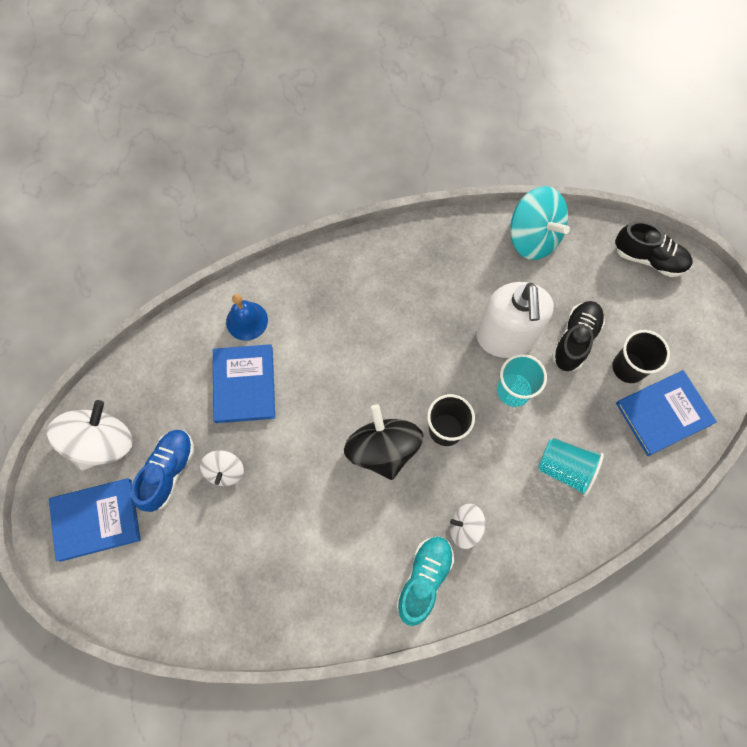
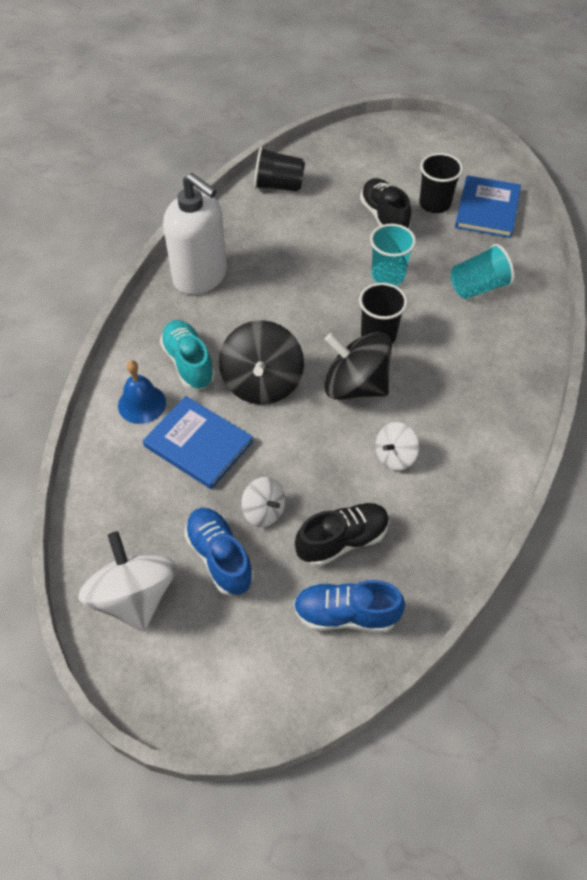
camera: 50 degrees left, 15 degrees down
blue book [49,478,141,562] -> none
turquoise shoe [396,537,454,626] -> turquoise shoe moved to [160,320,215,389]
white spinning top [450,504,486,549] -> white spinning top moved to [375,422,419,471]
white soap dispenser [477,282,554,358] -> white soap dispenser moved to [163,173,227,295]
turquoise spinning top [510,186,570,260] -> black cup [254,147,305,192]
black shoe [615,221,692,277] -> black shoe moved to [295,503,389,567]
none -> black spinning top [219,320,304,405]
none -> blue shoe [294,580,405,632]

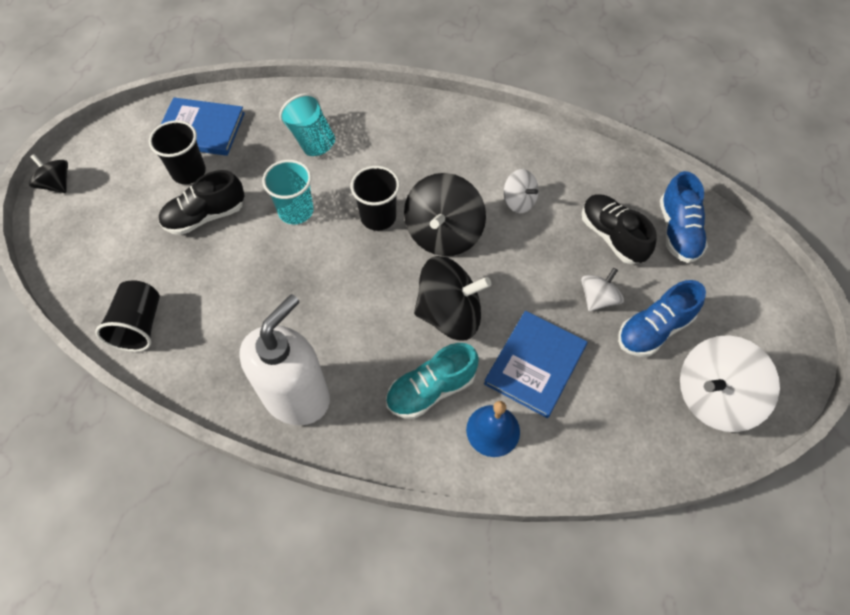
camera: 95 degrees left, 5 degrees up
none -> black spinning top [29,154,68,193]

